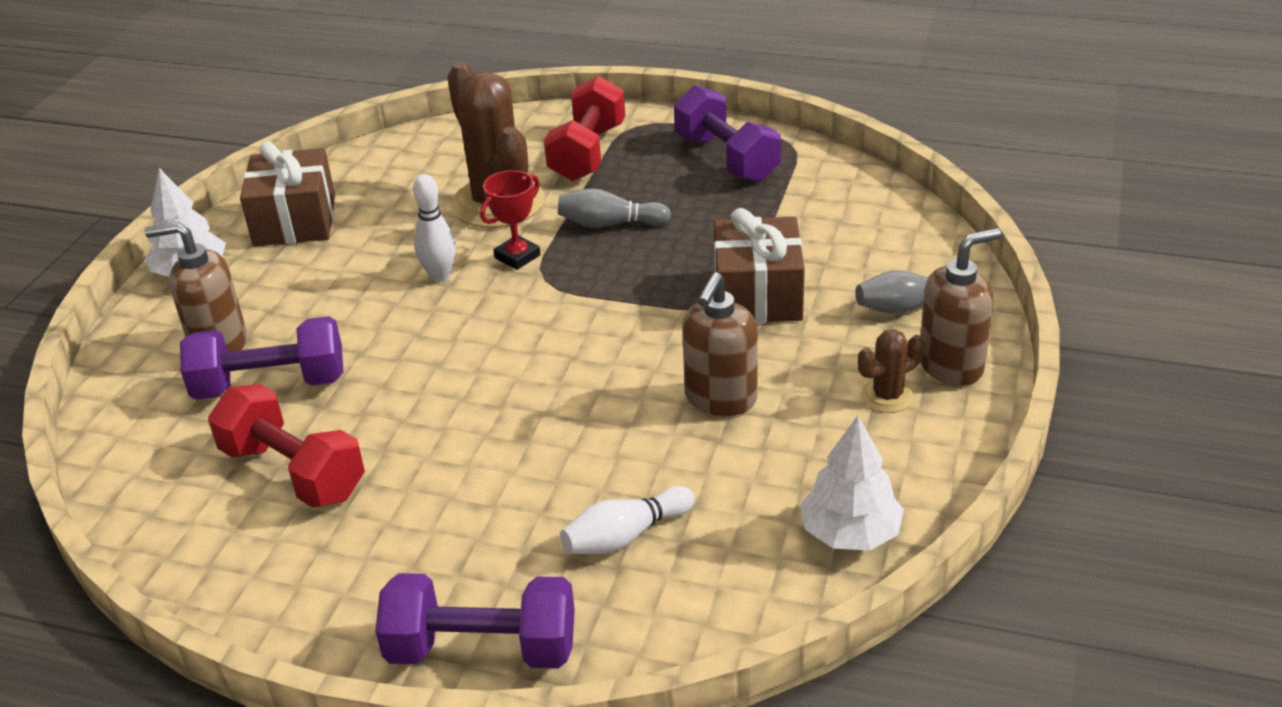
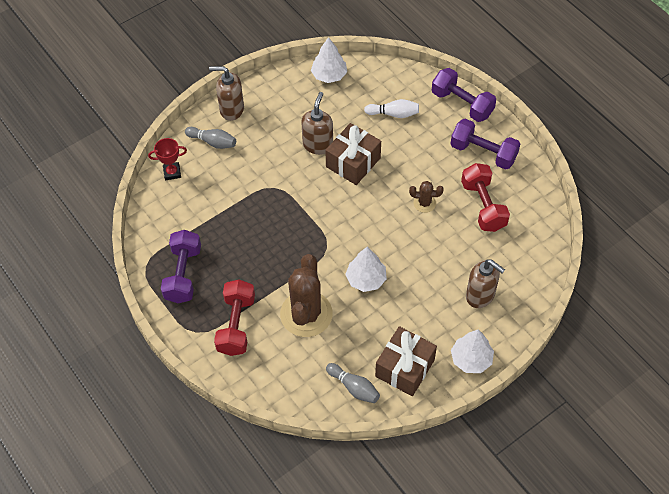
camera: 145 degrees left, 20 degrees up
purple dumbbell [180,316,344,400] -> purple dumbbell moved to [451,119,520,170]
white bowling pin [413,174,456,282] -> white tree [345,247,387,292]
red trophy [480,170,541,270] -> red trophy moved to [148,138,187,180]
red dumbbell [544,76,625,181] -> red dumbbell turned 45 degrees counterclockwise [214,280,255,356]
grey bowling pin [558,188,671,228] -> grey bowling pin moved to [326,363,380,403]
brown soap dispenser [682,272,758,416] -> brown soap dispenser turned 45 degrees counterclockwise [301,92,333,155]
brown gift [714,208,805,323] -> brown gift moved to [325,123,381,185]
brown cactus [858,329,924,413] -> brown cactus moved to [409,181,444,213]

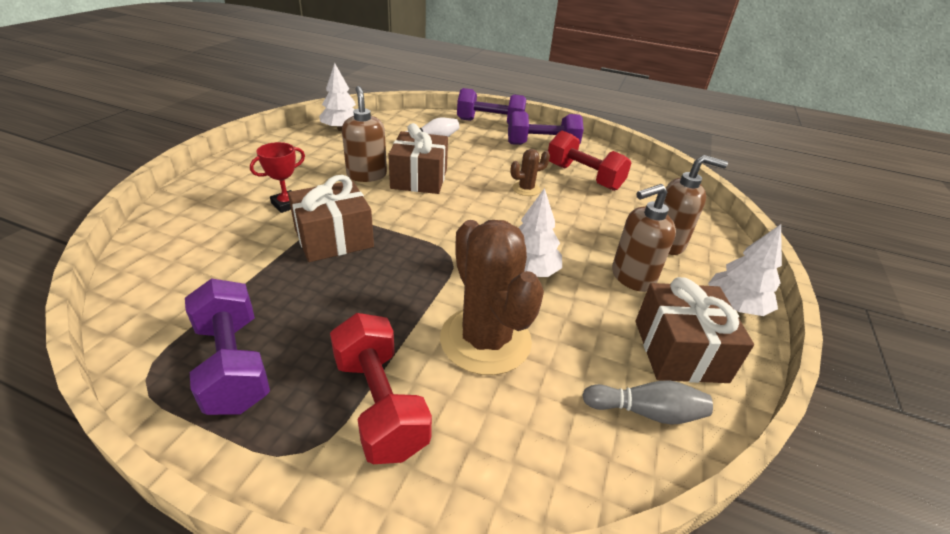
camera: 35 degrees left, 20 degrees down
red trophy [148,138,187,180] -> red trophy moved to [250,142,305,213]
grey bowling pin [185,127,236,149] -> none
brown soap dispenser [209,66,244,121] -> brown soap dispenser moved to [612,184,676,292]
none -> brown gift [288,175,374,262]

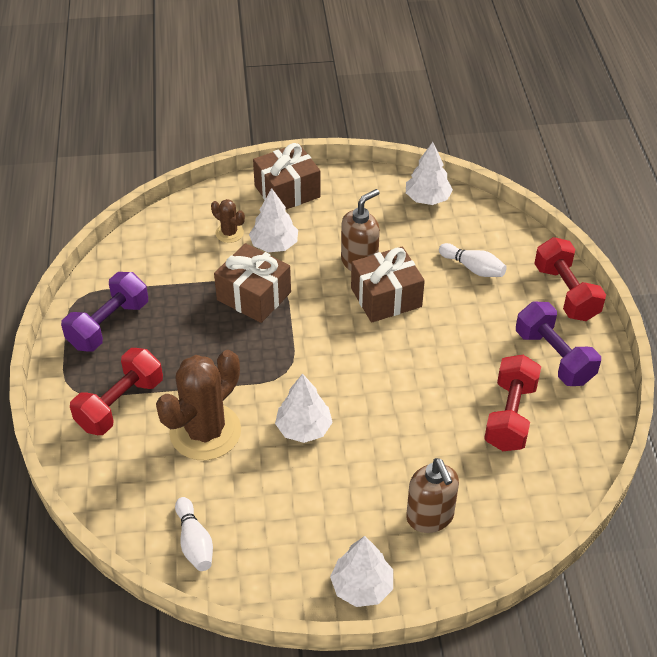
camera: 65 degrees right, 10 degrees up
red trophy [250,142,305,213] -> white tree [249,188,298,252]
purple dumbbell [457,88,526,124] -> red dumbbell [534,237,606,321]
brown cactus [510,149,550,196] -> brown cactus moved to [211,199,245,243]
grey bowling pin [582,381,713,425] -> white bowling pin [175,497,213,571]
brown soap dispenser [612,184,676,292] -> none
brown gift [636,277,754,383] -> brown gift moved to [253,143,321,209]

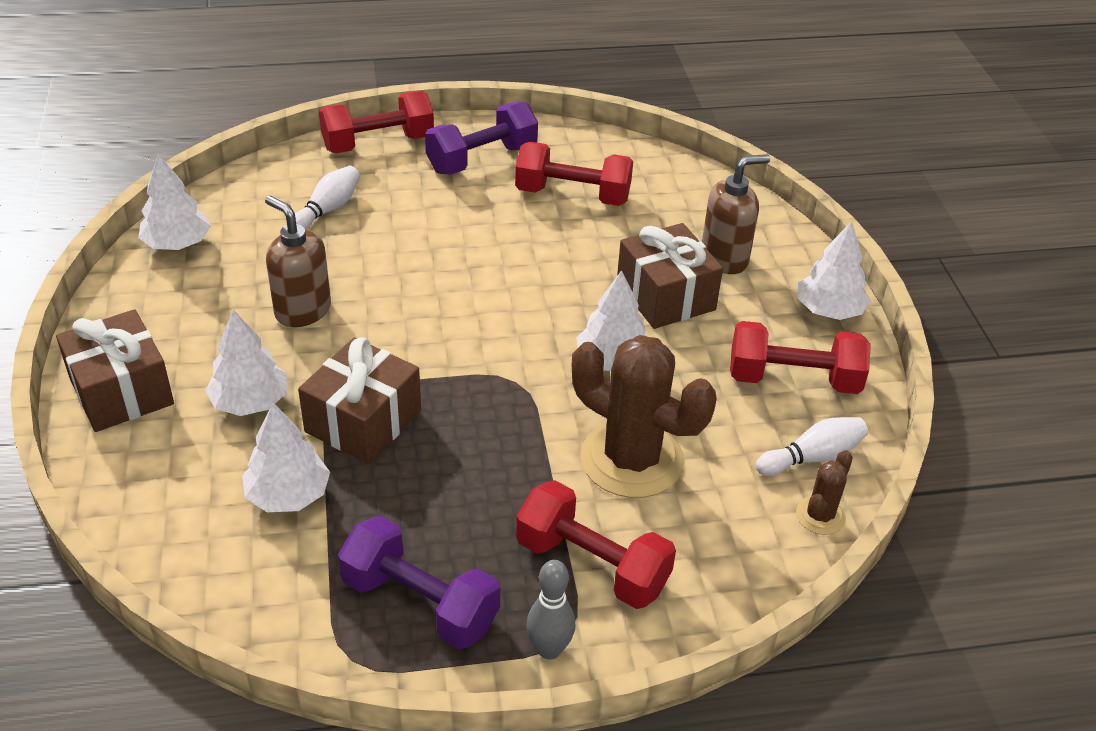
camera: 95 degrees left, 5 degrees down
brown cactus [211,199,245,243] -> brown cactus moved to [796,450,853,535]
brown gift [351,247,425,323] -> brown gift moved to [617,223,723,329]
none -> white tree [242,403,330,512]
none -> grey bowling pin [526,560,575,660]
none -> red dumbbell [730,321,871,394]

